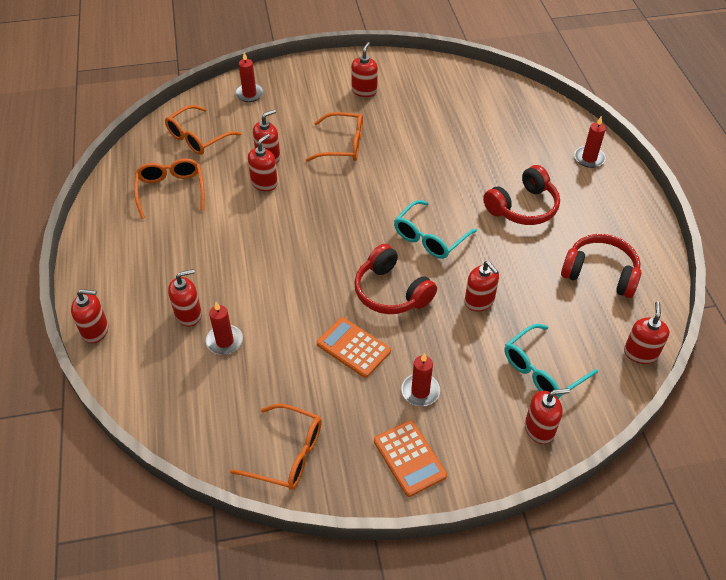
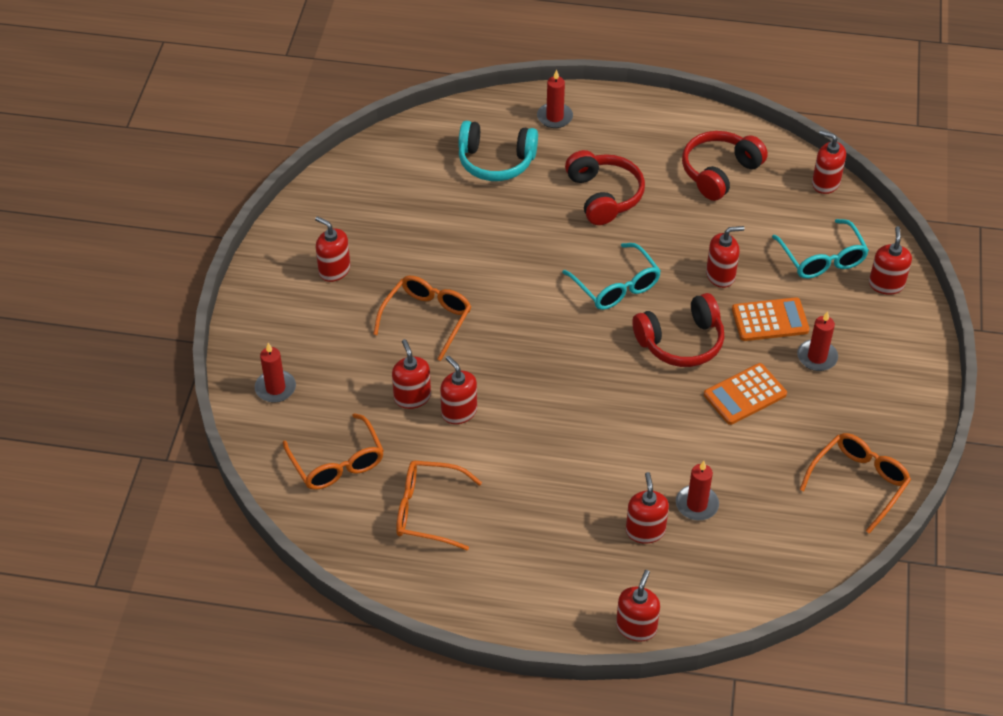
camera: 70 degrees left, 0 degrees up
orange calculator [374,420,447,497] -> orange calculator moved to [732,297,810,341]
none -> turquoise headphones [458,121,538,181]

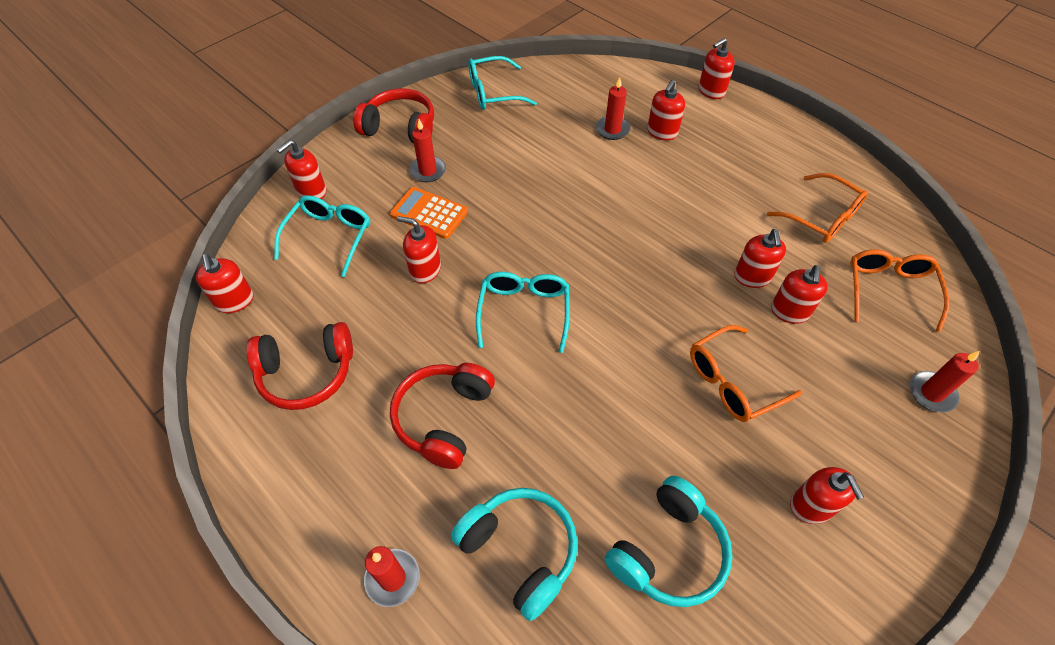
camera: 145 degrees left, 5 degrees up
red headphones [632,293,725,367] -> red headphones moved to [353,88,434,143]
orange calculator [704,363,787,425] -> none
orange glasses [799,433,911,534] -> turquoise glasses [468,56,537,110]
none -> turquoise headphones [605,476,733,607]

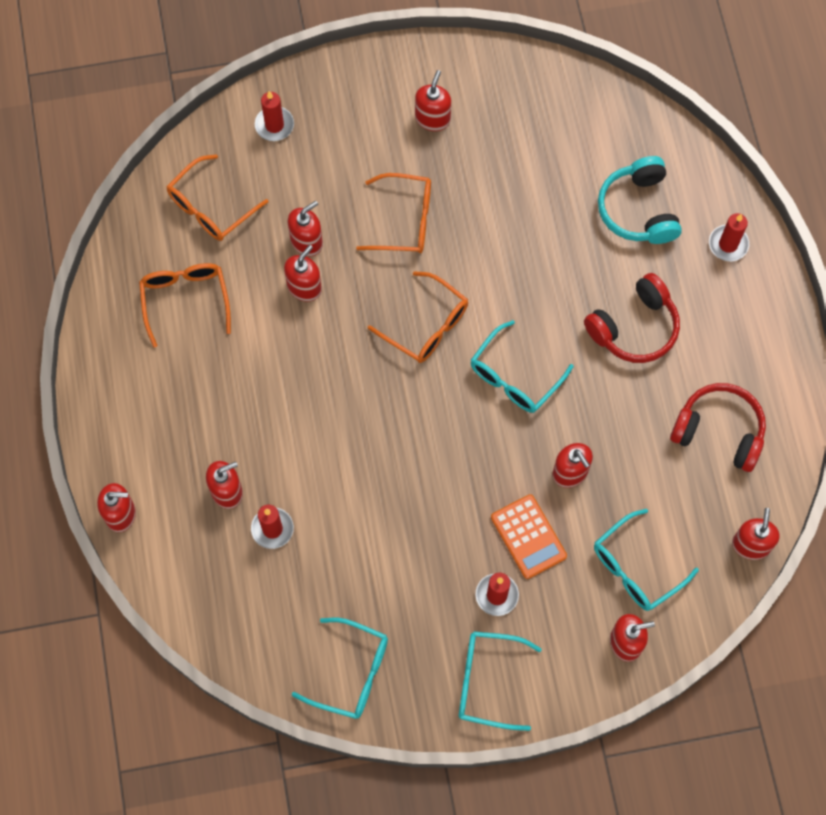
camera: 145 degrees left, 15 degrees up
red headphones [353,88,434,143] -> turquoise glasses [459,631,542,731]
turquoise headphones [605,476,733,607] -> none
none -> orange glasses [368,271,468,363]

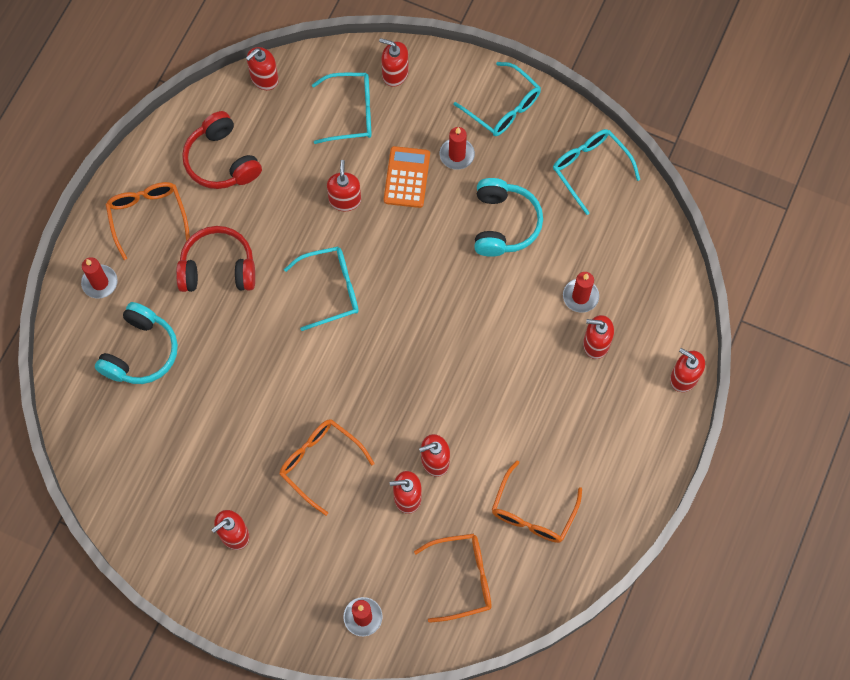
camera: 145 degrees left, 0 degrees up
orange glasses [368,271,468,363] -> orange glasses moved to [106,182,190,260]
none -> turquoise headphones [474,178,543,257]

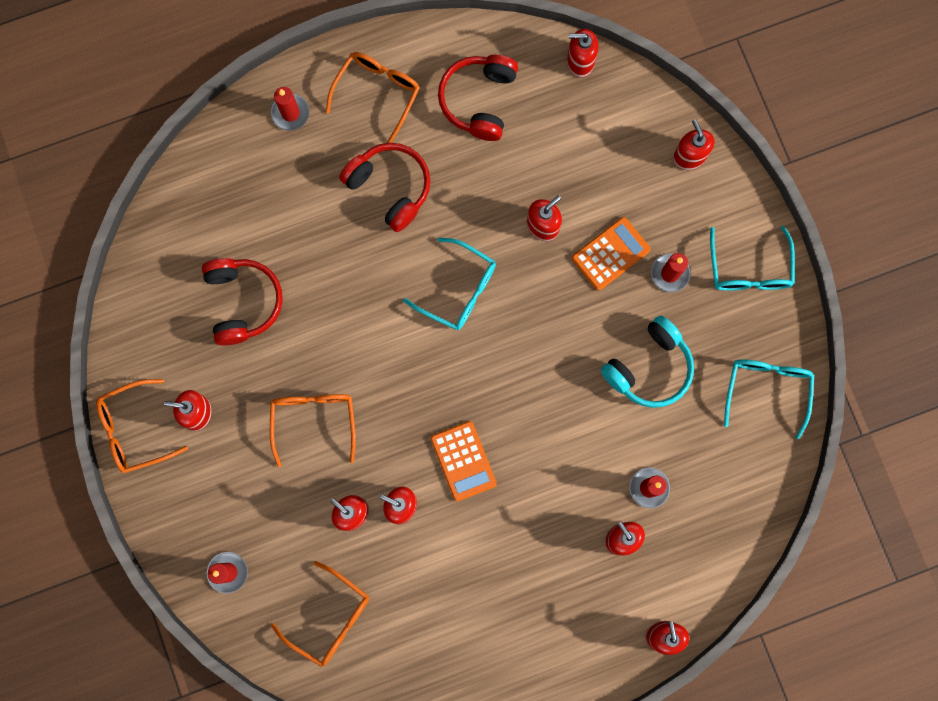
camera: 45 degrees right, 10 degrees up
turquoise headphones [95,302,178,384] -> none
turquoise glasses [312,73,372,144] -> none
orange glasses [492,460,582,543] -> orange glasses moved to [96,379,188,473]
none -> red headphones [202,258,283,346]
none -> orange calculator [431,421,497,502]

